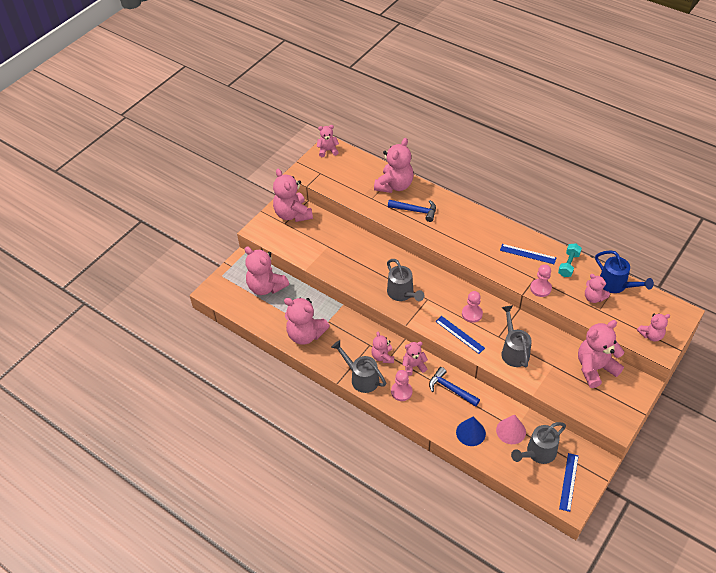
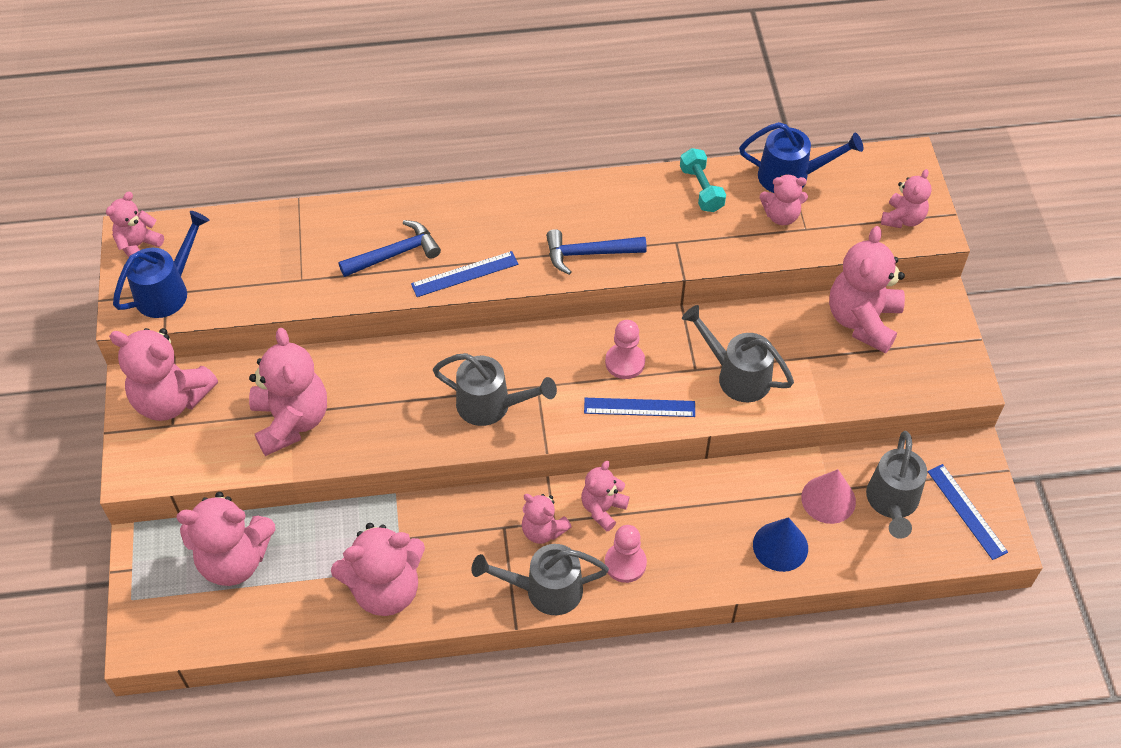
camera: 45 degrees left, 5 degrees up
pink teddy bear [374,138,413,193] -> pink teddy bear moved to [249,328,327,456]
blue hammer [429,367,480,407] -> blue hammer moved to [546,229,647,275]
blue ruler [500,244,556,264] -> blue ruler moved to [411,251,518,297]
pink pawn [530,264,552,297] -> none
none -> blue watering can [113,211,210,318]

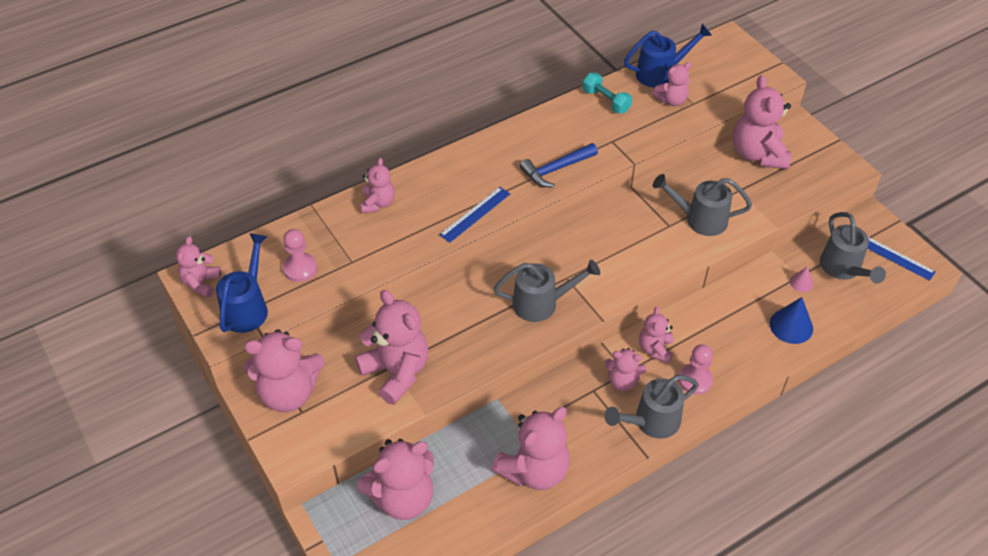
camera: 25 degrees left, 5 degrees down
blue hammer [339,220,441,277] -> none
blue ruler [584,398,695,417] -> none
pink pawn [605,320,645,379] -> pink pawn moved to [283,229,317,282]
pink cone [801,469,856,524] -> pink cone [790,267,814,292], size x0.56
pink teddy bear [881,169,932,228] -> pink teddy bear moved to [360,158,395,213]

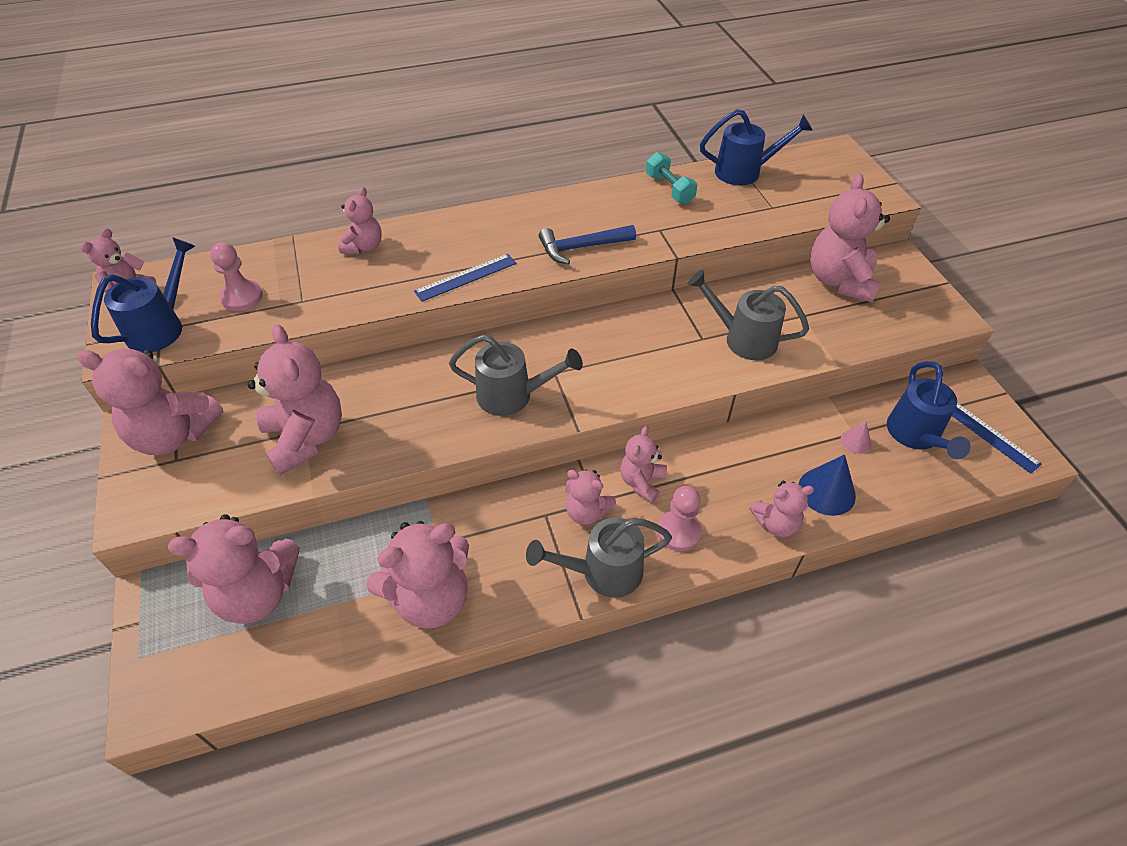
camera: 15 degrees right, 0 degrees up
pink teddy bear [652,62,692,106] -> pink teddy bear moved to [749,481,814,537]
grey watering can [820,212,886,284] -> blue watering can [887,361,971,460]

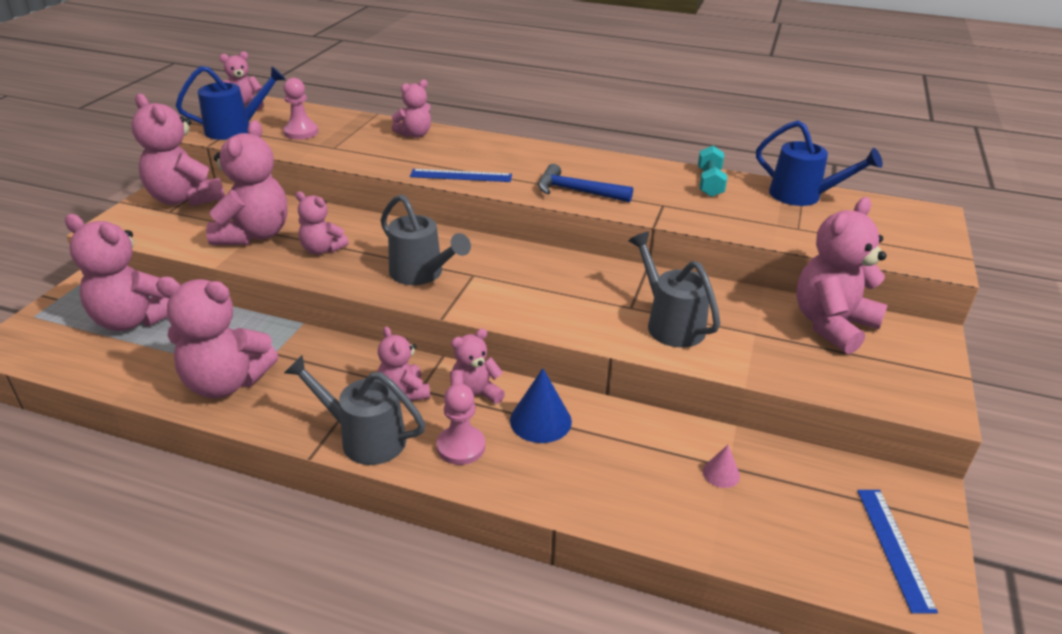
camera: 35 degrees right, 15 degrees down
pink teddy bear [749,481,814,537] -> pink teddy bear moved to [295,191,349,255]
blue cone [798,454,856,516] -> blue cone moved to [510,368,572,443]
blue watering can [887,361,971,460] -> none

